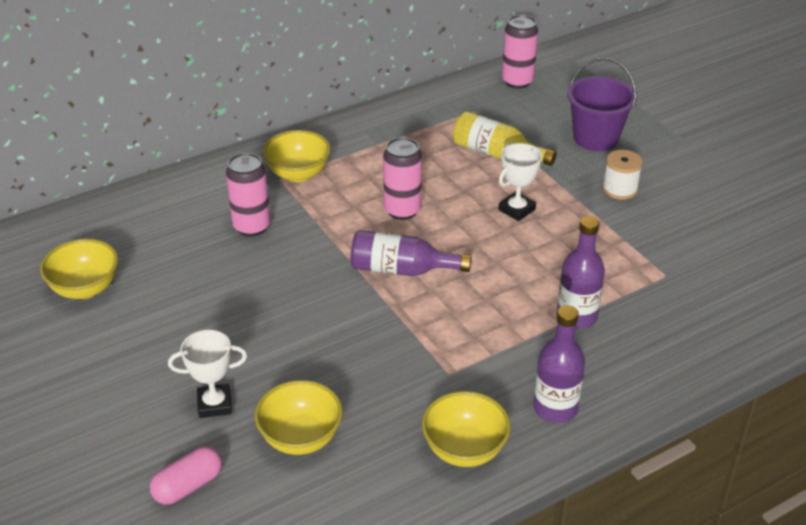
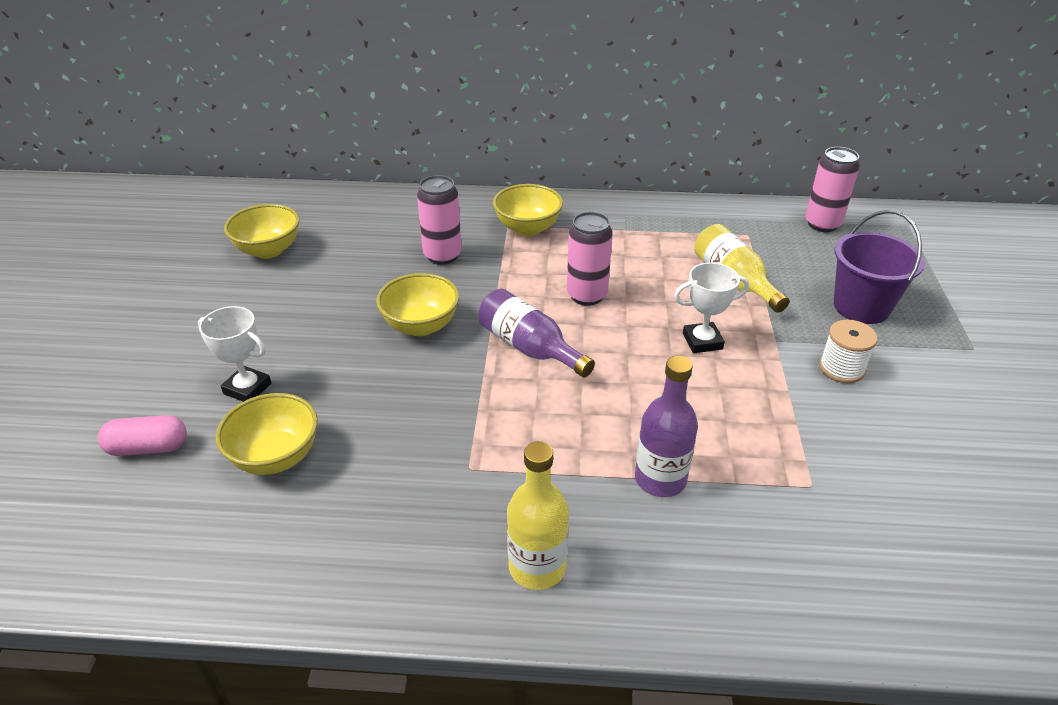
camera: 35 degrees right, 0 degrees up
yellow bowl [422,391,511,467] -> yellow bowl moved to [376,273,459,336]
purple bottle [533,305,585,423] -> yellow bottle [507,441,569,590]

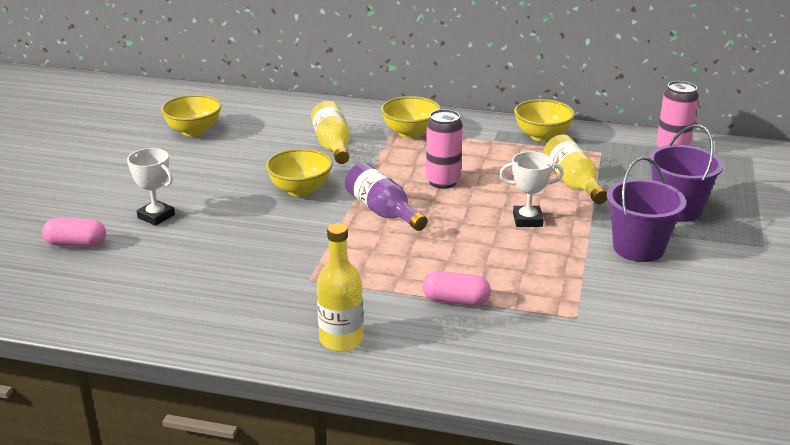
camera: 10 degrees right, 10 degrees down
yellow bowl [215,393,318,475] -> yellow bowl moved to [514,99,575,142]
pink can [417,175,462,265] -> yellow bottle [311,101,350,164]
purple bottle [635,355,698,497] -> pink capsule [422,271,491,306]
white spool [819,320,878,383] -> purple bucket [607,157,686,262]

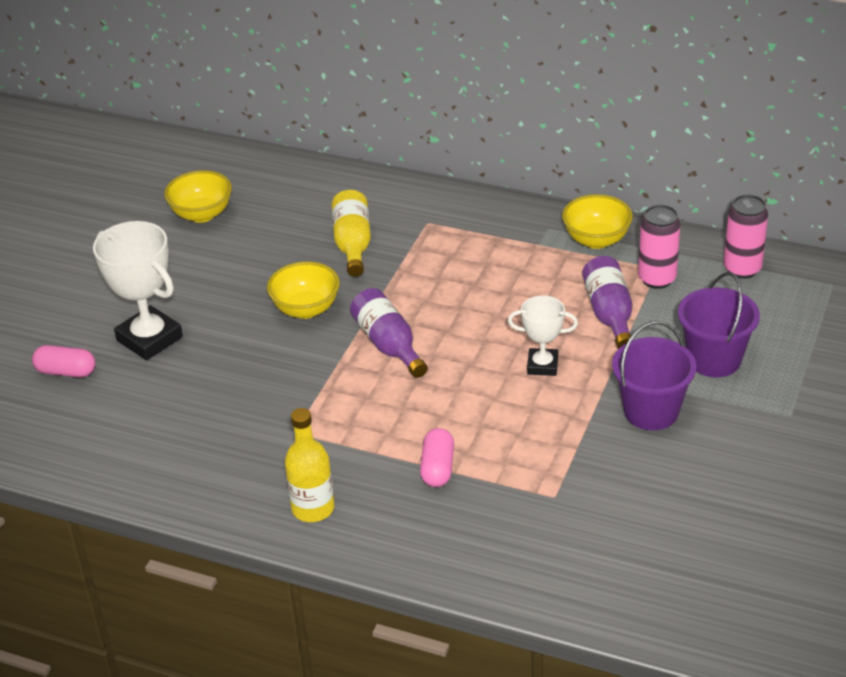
camera: 10 degrees right, 10 degrees up
white trophy [127,148,175,226] -> white trophy [93,221,183,360], size x1.70
yellow bowl [381,96,441,138] -> none
pink capsule [422,271,491,306] -> pink capsule turned 75 degrees clockwise [420,428,454,487]
pink can [426,109,463,189] -> pink can moved to [638,205,680,289]
yellow bottle [543,135,607,204] -> purple bottle [582,256,632,349]

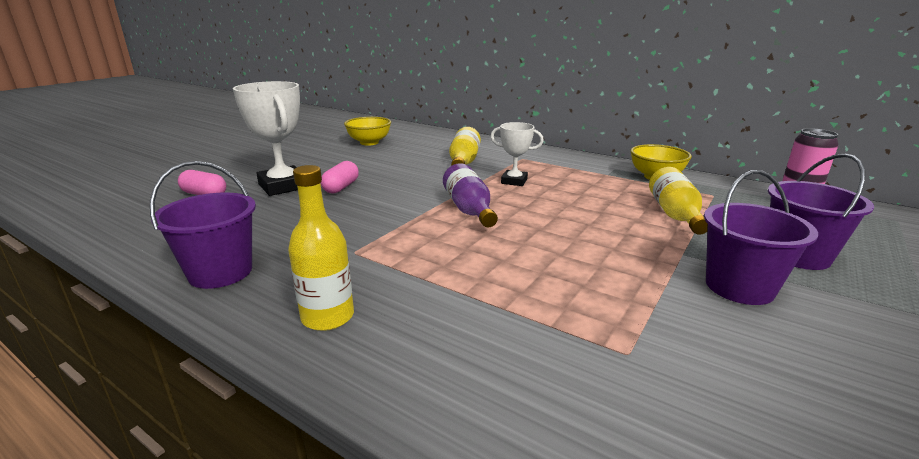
camera: 10 degrees right, 15 degrees down
yellow bowl [267,261,340,319] -> none
pink capsule [420,428,454,487] -> pink capsule moved to [321,161,359,193]
white trophy [508,296,578,376] -> white trophy moved to [490,122,544,186]
purple bottle [582,256,632,349] -> yellow bottle [649,167,708,235]
pink can [638,205,680,289] -> none
none -> purple bucket [150,161,256,289]

